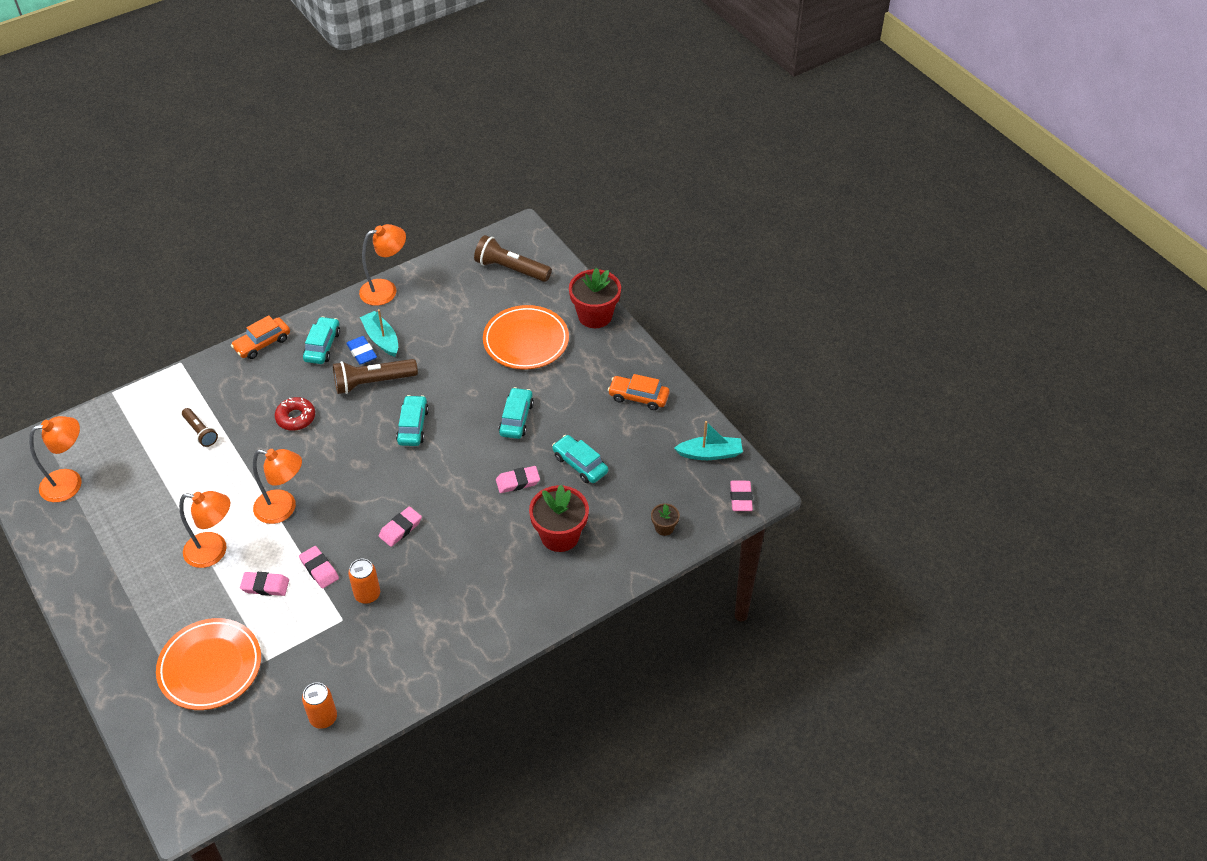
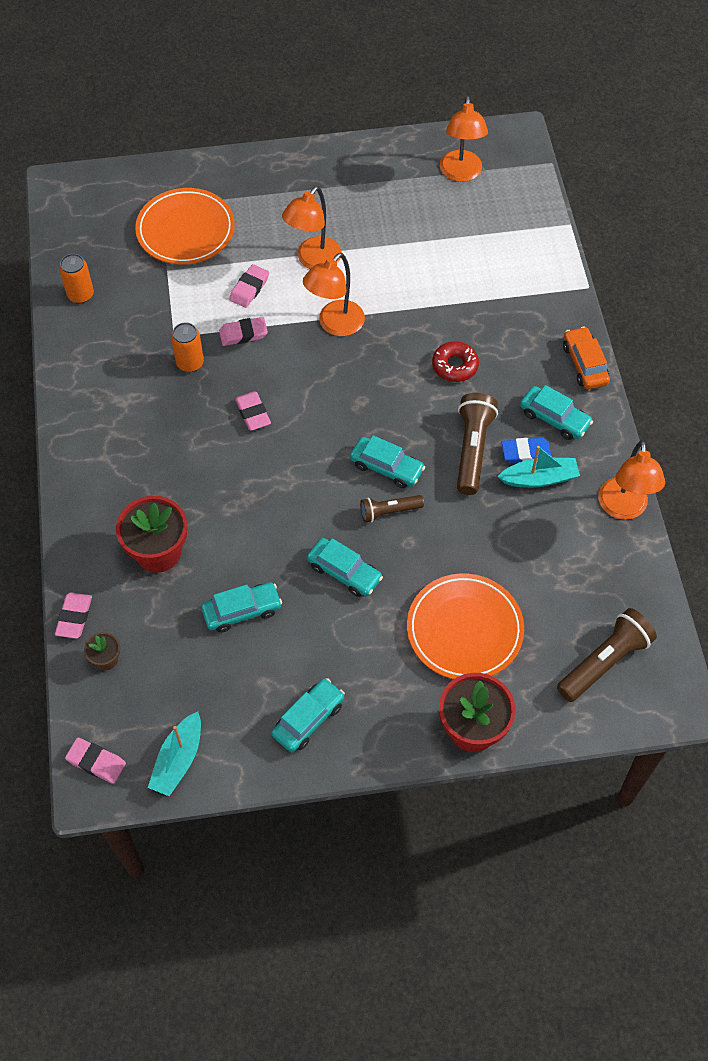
camera: 115 degrees right, 10 degrees up
brown flashlight [182,408,218,447] -> brown flashlight moved to [360,495,424,522]
pink eraser [496,466,540,493] -> pink eraser moved to [55,592,92,639]
orange car [608,374,670,410] -> turquoise car [272,678,345,752]

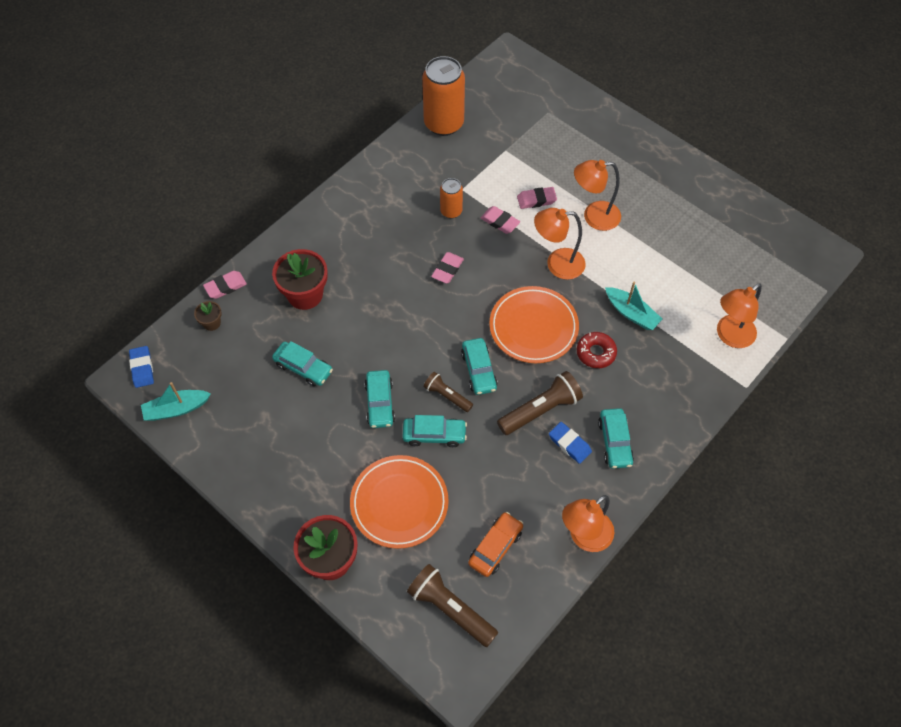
camera: 50 degrees right, 0 degrees up
orange can [59,254,94,304] -> orange can [422,56,465,136], size x1.92
pink eraser [65,738,126,784] -> blue eraser [129,346,154,388]
orange plate [135,188,235,265] -> orange plate moved to [489,286,579,363]
turquoise car [272,678,345,752] -> turquoise car moved to [402,415,467,447]
orange lamp [440,96,488,182] -> orange lamp moved to [717,283,762,348]
turquoise boat [498,446,580,488] -> turquoise boat moved to [605,282,663,330]
brown flashlight [557,608,657,702] -> brown flashlight turned 150 degrees counterclockwise [407,564,498,647]
orange car [563,326,610,389] -> orange car moved to [468,512,523,577]

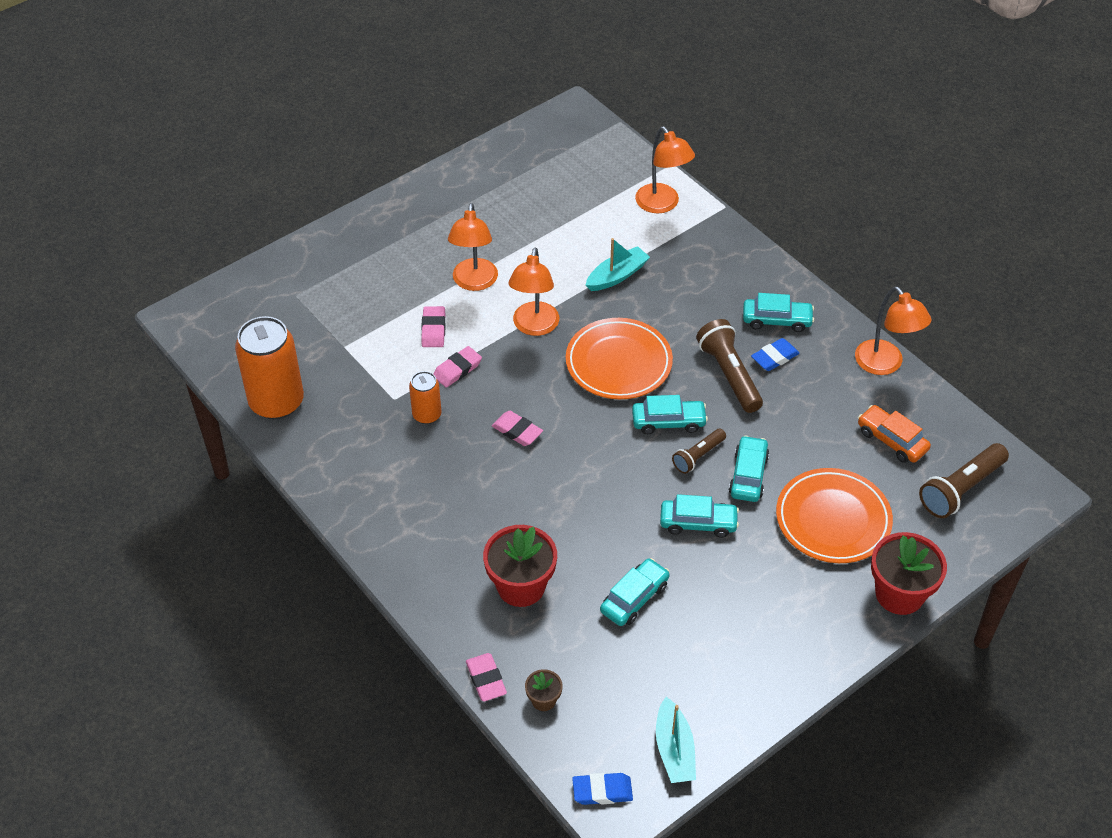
camera: 80 degrees left, 10 degrees down
red donut [577,332,617,368] -> none

